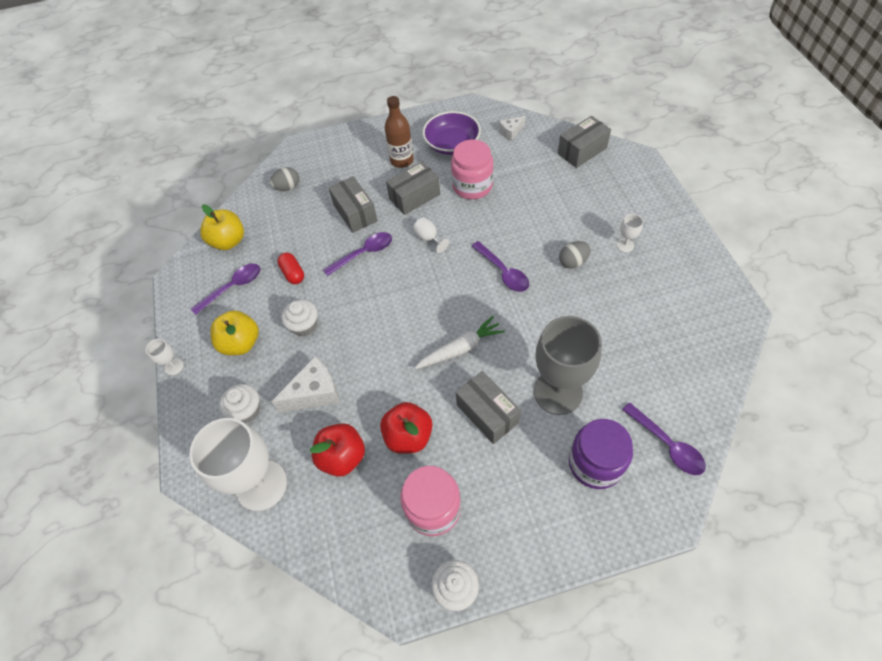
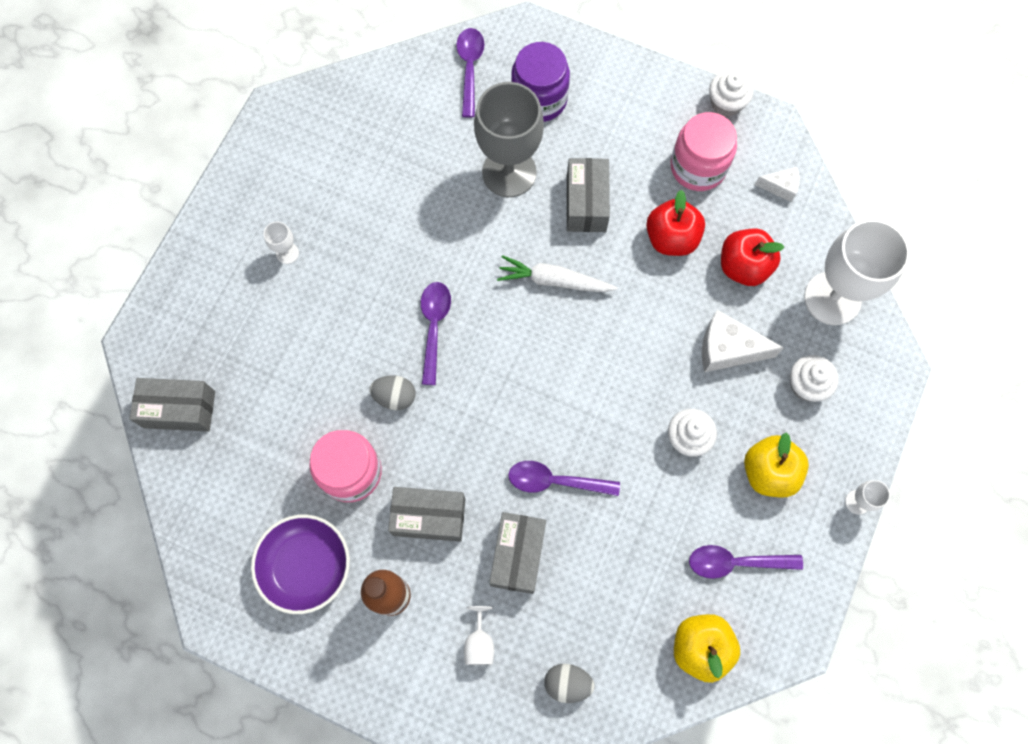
camera: 145 degrees left, 15 degrees up
red capsule [277,253,304,284] -> none
white goblet [413,217,449,253] -> white goblet moved to [464,606,494,665]
white cheese [499,116,525,141] -> white cheese moved to [755,167,800,202]
grey egg [559,241,591,269] -> grey egg moved to [369,375,416,410]

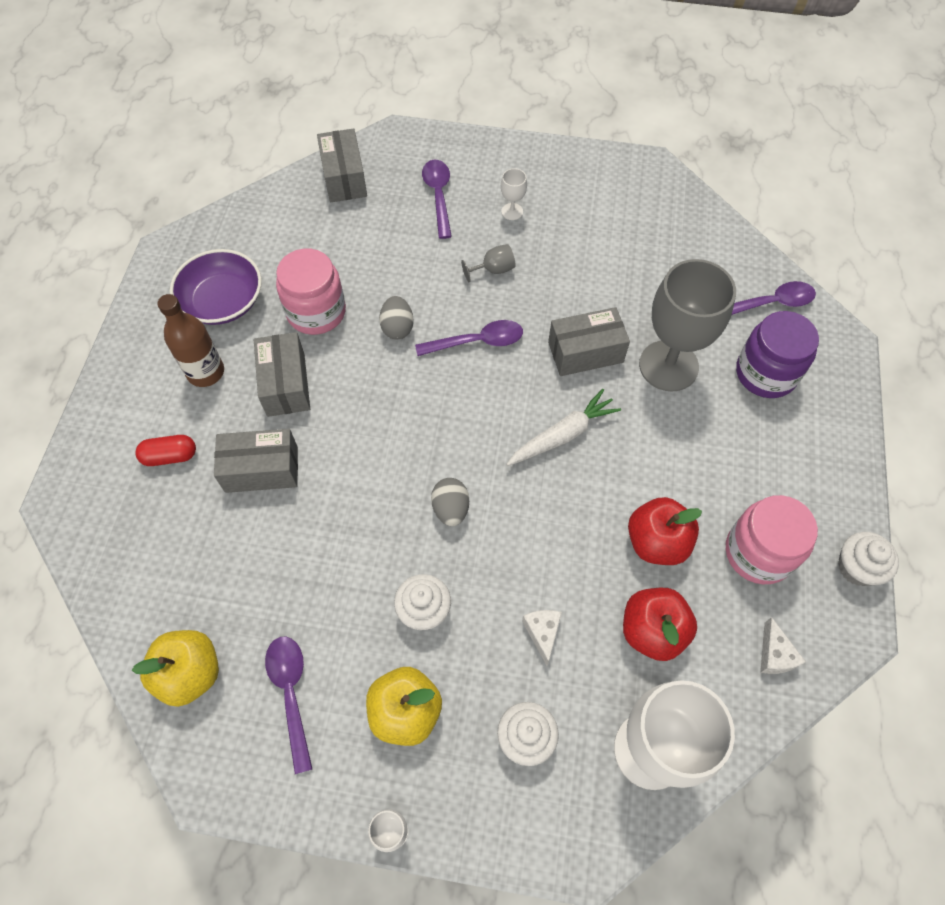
camera: 75 degrees right, 10 degrees down
white goblet [464,606,494,665] -> red capsule [135,435,196,466]
white carrot [497,255,618,292] -> white carrot turned 60 degrees clockwise [506,389,621,466]
purple spoon [508,461,620,496] -> purple spoon moved to [422,160,452,239]
grey egg [544,664,595,703] -> grey egg moved to [431,478,469,526]
grey box [567,158,610,232] -> grey box moved to [548,307,630,376]
white cheese [702,310,784,372] -> white cheese [522,610,562,666], size x0.57
none -> grey goblet [461,244,516,282]

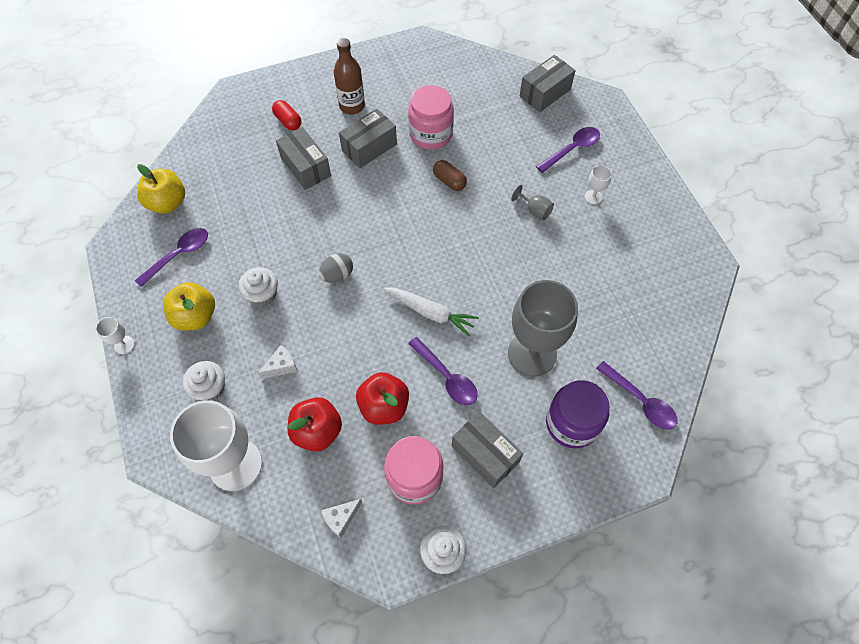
camera: 60 degrees right, 0 degrees up
purple bowl [170,249,262,325] -> none
grey egg [379,296,414,339] -> brown capsule [433,160,467,191]
purple spoon [415,320,523,356] -> purple spoon moved to [408,337,478,405]
grey box [548,307,630,376] -> grey box moved to [451,411,523,488]

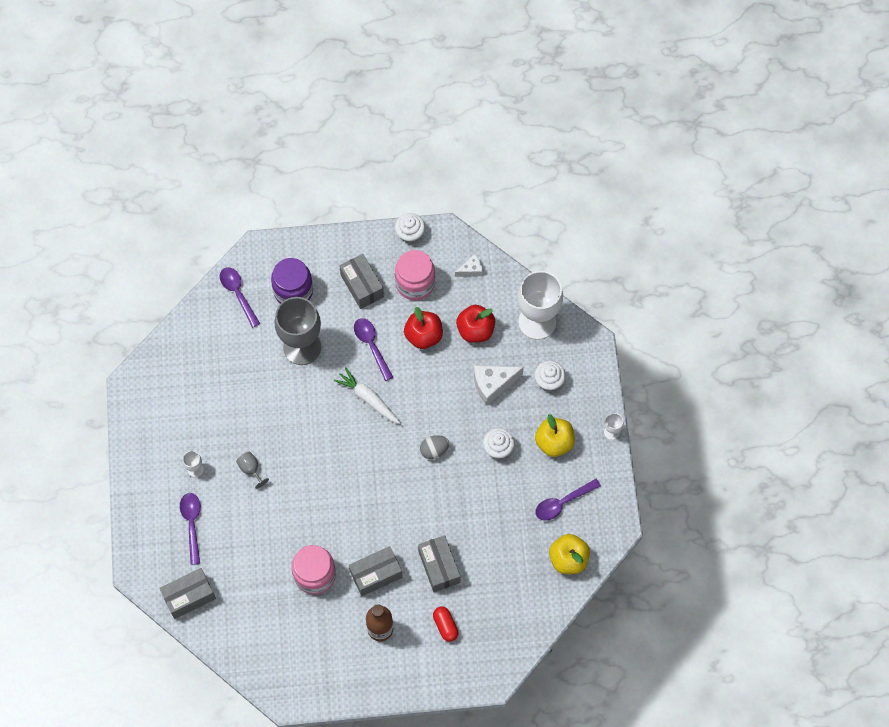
camera: 165 degrees left, 5 degrees up
white cheese [258,345,297,379] -> white cheese [474,365,524,405], size x1.74
brown capsule [433,160,467,191] -> none
purple spoon [536,127,600,173] -> purple spoon turned 105 degrees clockwise [180,493,201,565]

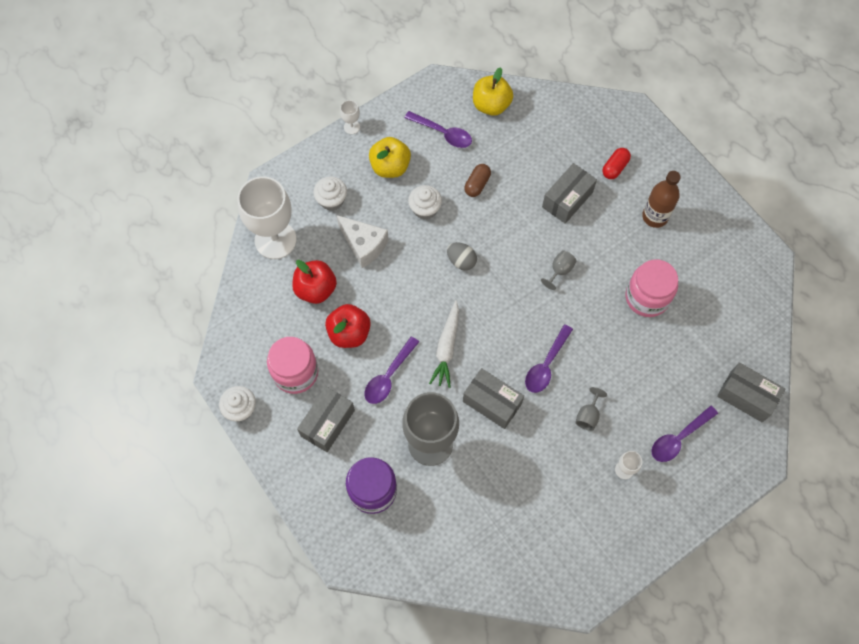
camera: 120 degrees left, 0 degrees up
purple spoon [220,267,260,328] -> purple spoon moved to [525,324,573,393]
grey box [349,546,403,596] -> grey box moved to [463,368,524,429]
white cheese [455,254,483,277] -> none
none -> brown capsule [464,164,491,197]
none -> grey goblet [541,250,576,290]

